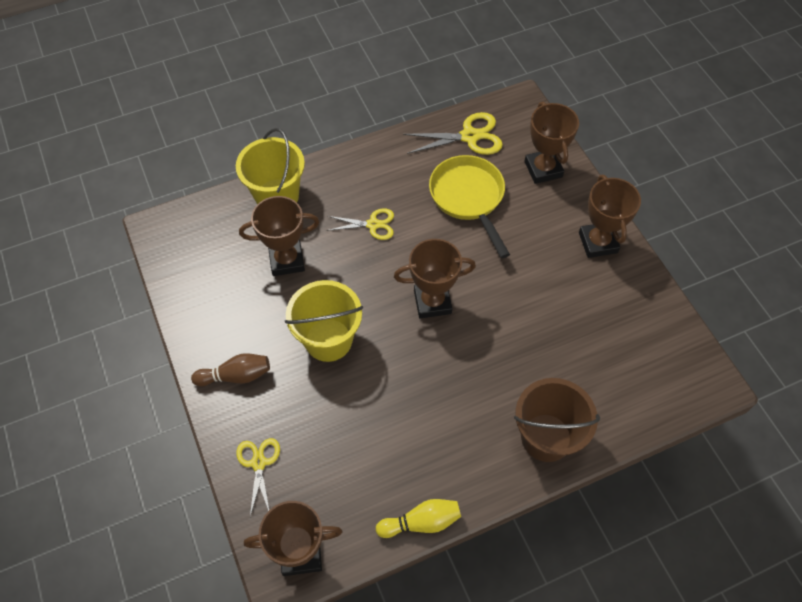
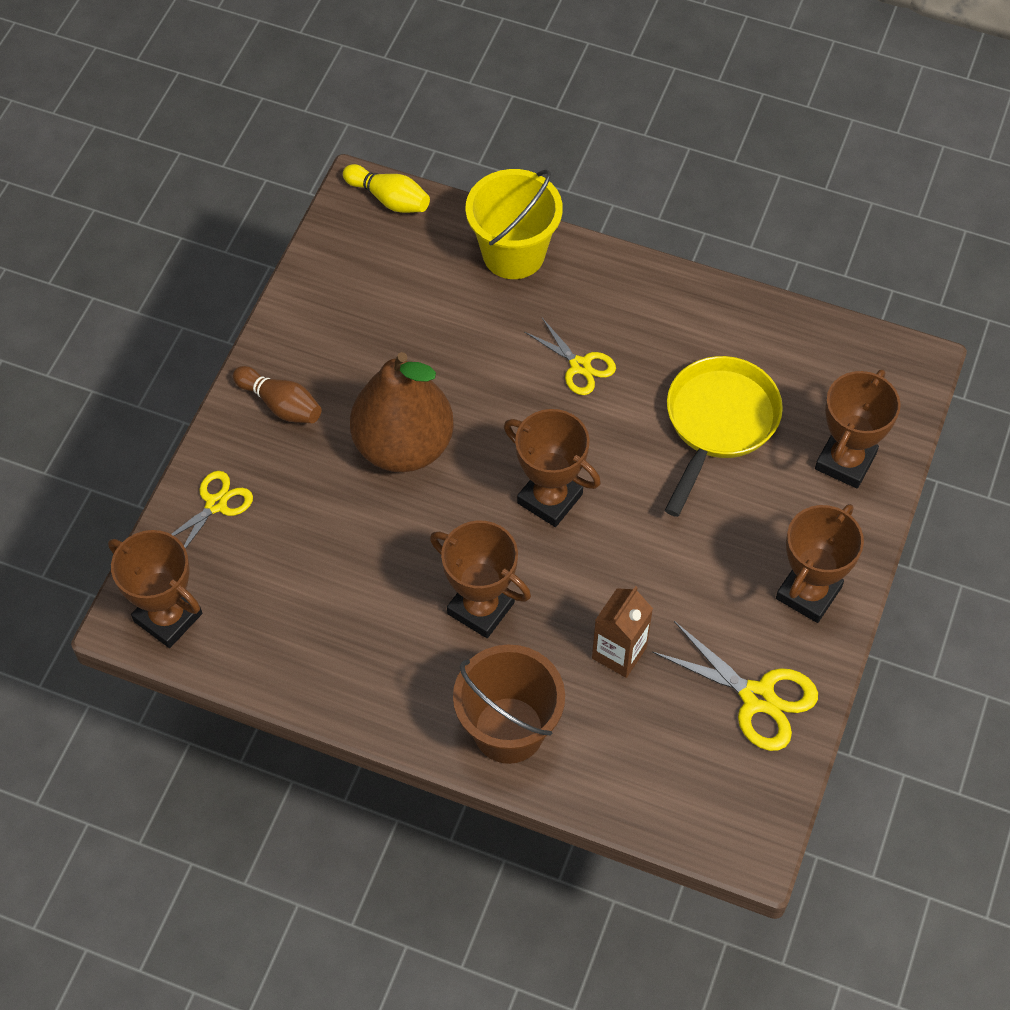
camera: 45 degrees right, 0 degrees up
brown trophy [239,196,319,276] -> brown trophy moved to [430,520,531,638]
yellow bucket [285,280,363,362] -> brown pear [350,352,454,472]
yellow bowling pin [376,499,461,538] -> yellow bowling pin moved to [343,164,430,213]
yellow scissors [403,112,503,155] -> yellow scissors moved to [652,621,818,751]
none -> brown carton [592,586,653,678]

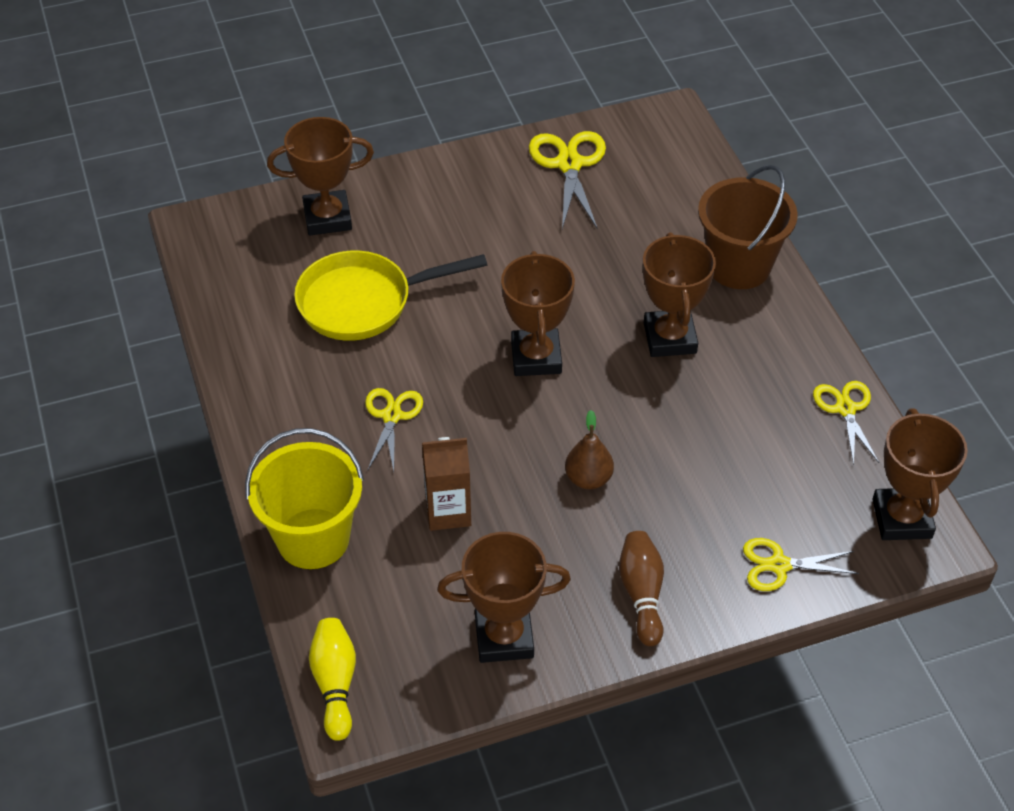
camera: 130 degrees left, 10 degrees down
brown pear [350,352,454,472] -> brown pear [565,410,614,489], size x0.45
brown carton [592,586,653,678] -> brown carton moved to [422,437,471,531]
brown trophy [776,504,864,623] -> brown trophy moved to [437,532,571,663]
none -> yellow scissors [813,381,879,465]

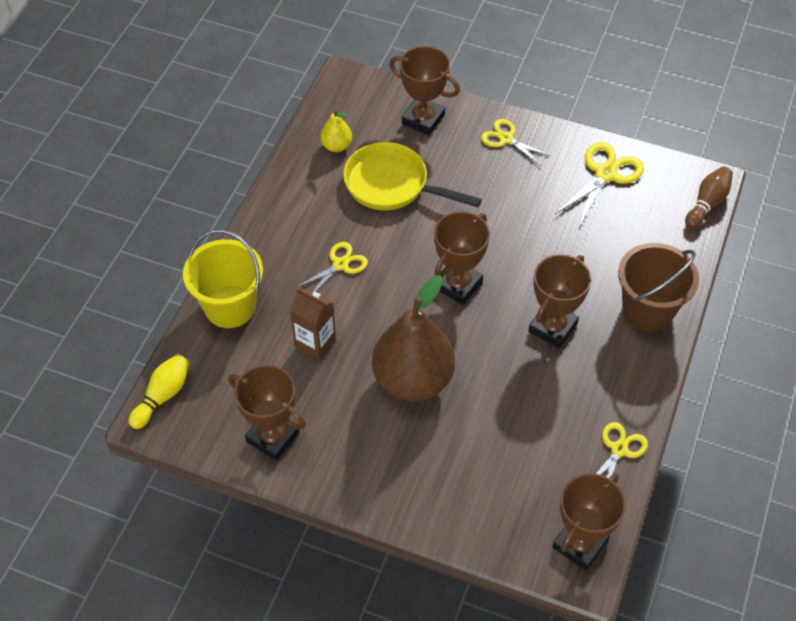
camera: 40 degrees right, 5 degrees up
brown pear [565,410,614,489] -> brown pear [372,275,455,401], size x2.24
brown bowling pin [619,531,664,646] -> brown bowling pin moved to [685,166,733,229]
yellow scissors [743,538,859,591] -> yellow scissors moved to [481,119,551,165]
none -> yellow pear [320,109,352,152]

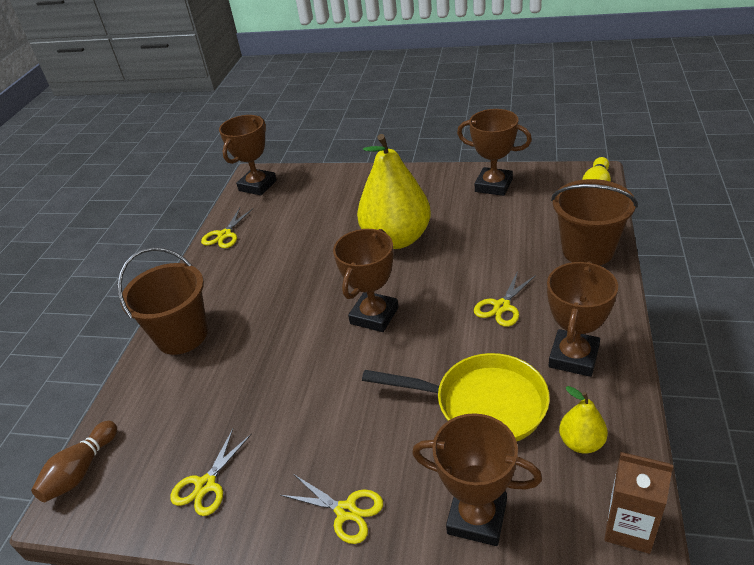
camera: 175 degrees right, 15 degrees down
yellow bucket [183,229,263,328] -> brown bucket [551,179,638,266]
brown carton [290,288,336,360] -> brown carton moved to [604,452,673,554]
brown pear [372,275,455,401] -> yellow pear [357,134,431,249]
brown trophy [528,254,591,348] -> brown trophy moved to [547,261,618,377]
yellow scissors [555,142,644,227] -> yellow scissors [170,429,252,516], size x0.66

